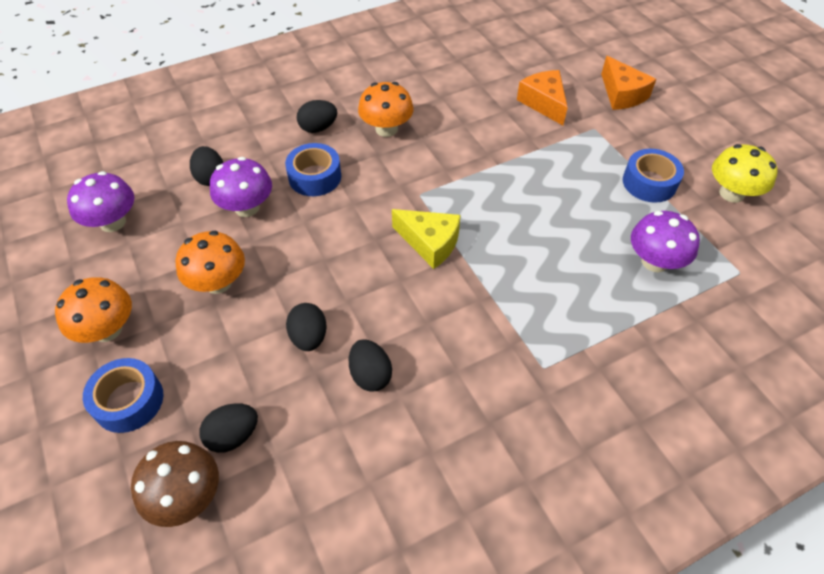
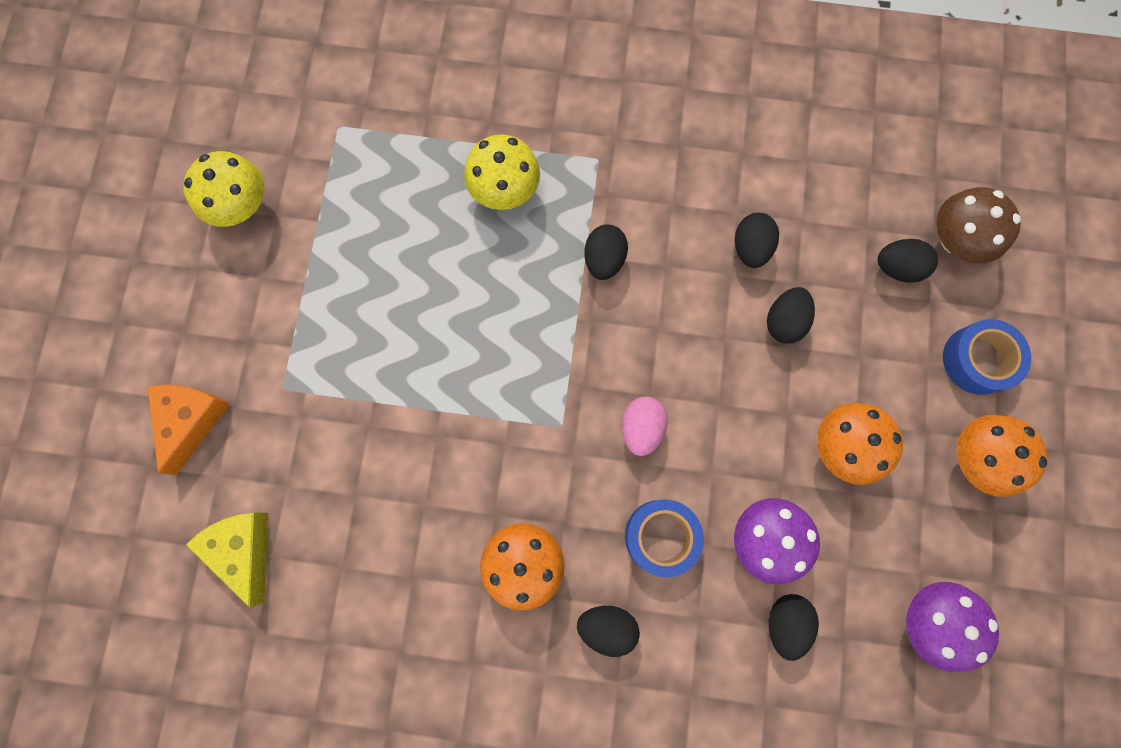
camera: 145 degrees left, 25 degrees up
yellow cheese [392,209,461,269] -> yellow cheese moved to [186,513,268,608]
orange cheese [517,70,568,125] -> none
blue tape [623,149,684,203] -> none
purple mushroom [631,211,700,272] -> none
none -> yellow mushroom [464,134,540,210]
none -> black egg [585,224,628,280]
none -> pink egg [622,396,668,456]

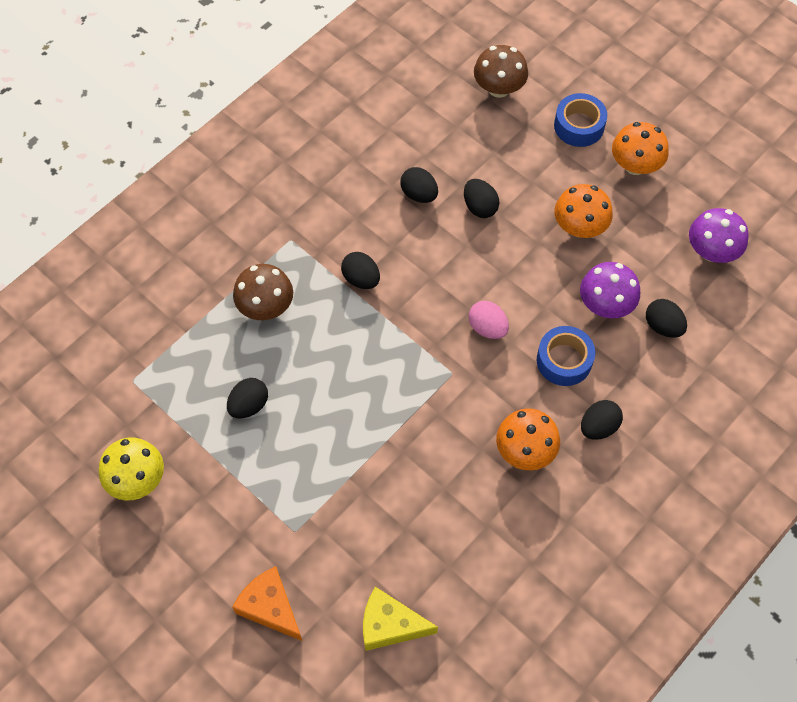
camera: 55 degrees left, 15 degrees down
yellow mushroom [464,134,540,210] -> brown mushroom [233,264,293,320]
black egg [878,239,938,283] -> black egg moved to [227,378,268,418]

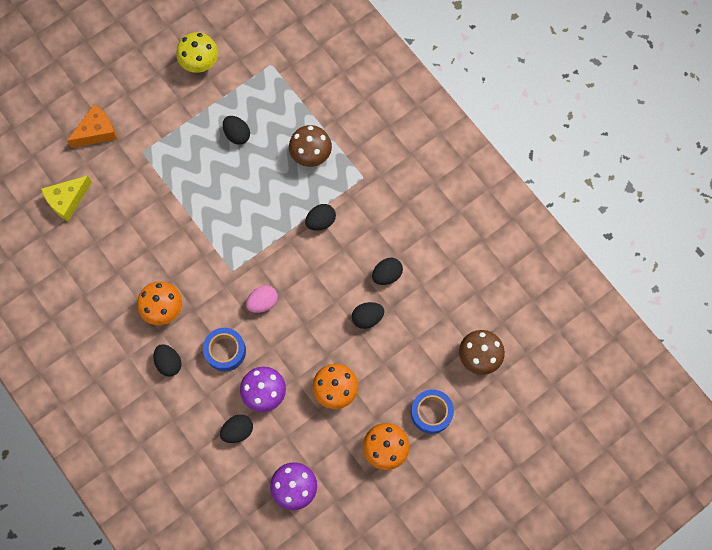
camera: 100 degrees right, 10 degrees up
yellow cheese [363,587,438,651] -> yellow cheese turned 150 degrees counterclockwise [41,176,92,222]

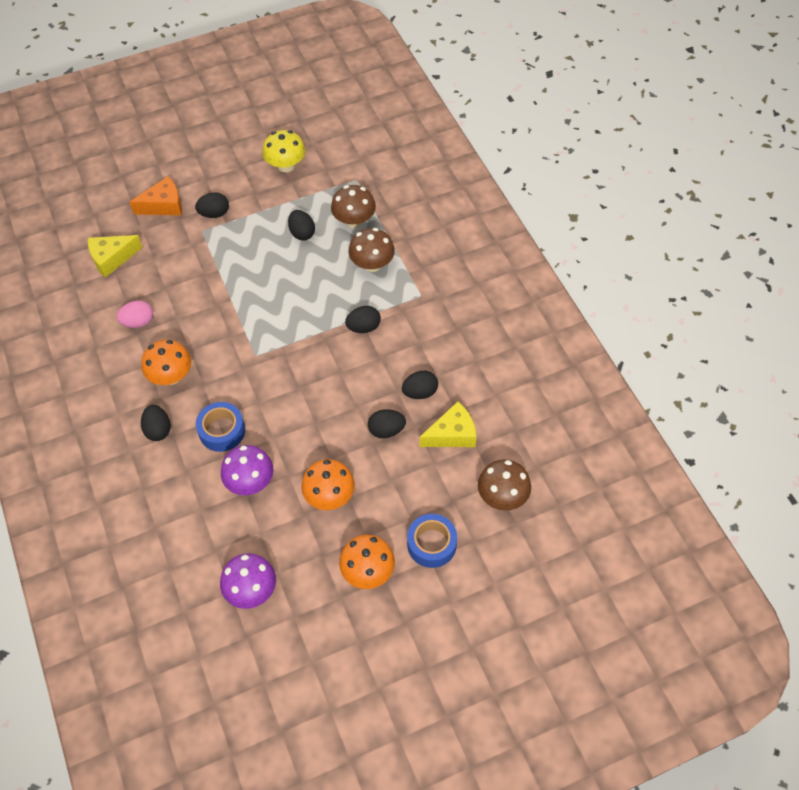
camera: 15 degrees right, 15 degrees down
black egg [220,415,253,443] -> black egg moved to [195,192,229,218]
pink egg [246,285,278,313] -> pink egg moved to [117,301,153,328]
none -> brown mushroom [331,185,376,228]
none -> yellow cheese [420,402,477,447]

